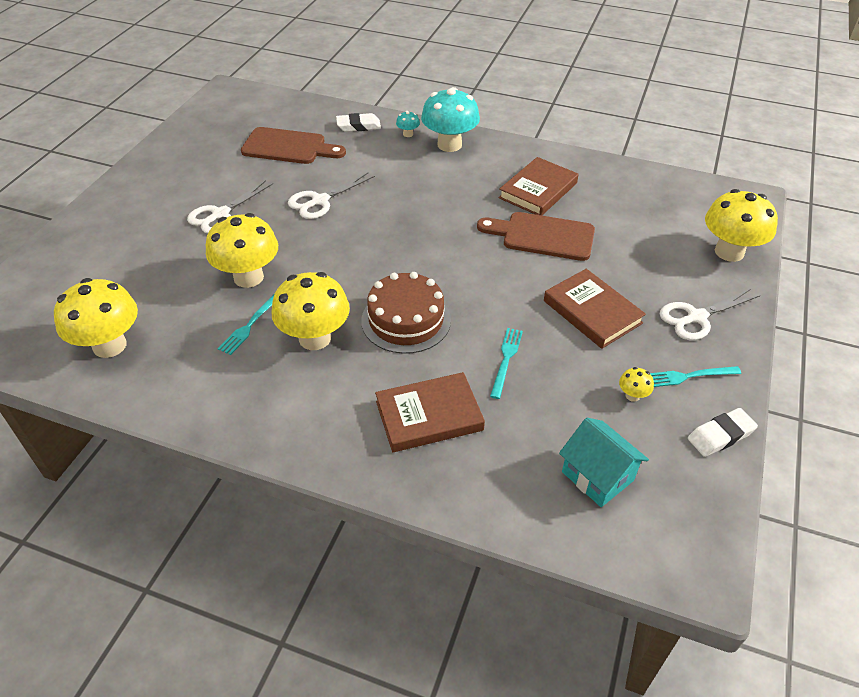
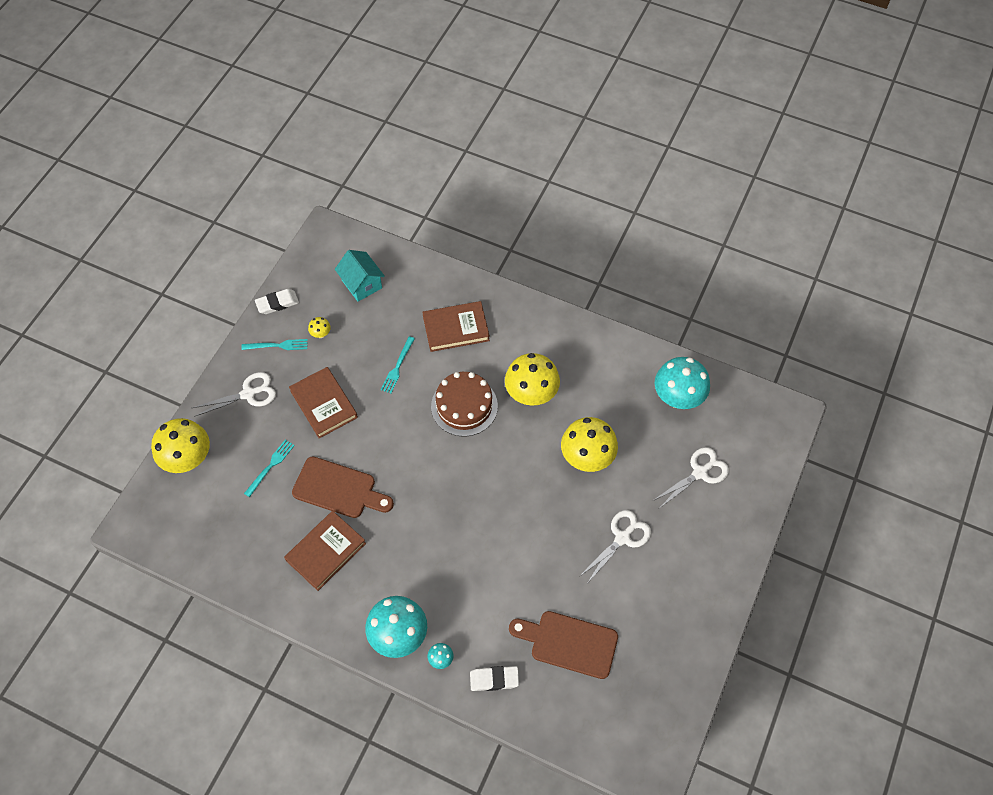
camera: 175 degrees left, 15 degrees up
yellow mushroom [54,278,138,358] -> turquoise mushroom [655,357,710,409]
turquoise fork [218,295,274,355] -> turquoise fork moved to [244,439,295,497]
white scissors [288,173,375,219] -> white scissors moved to [653,447,729,508]

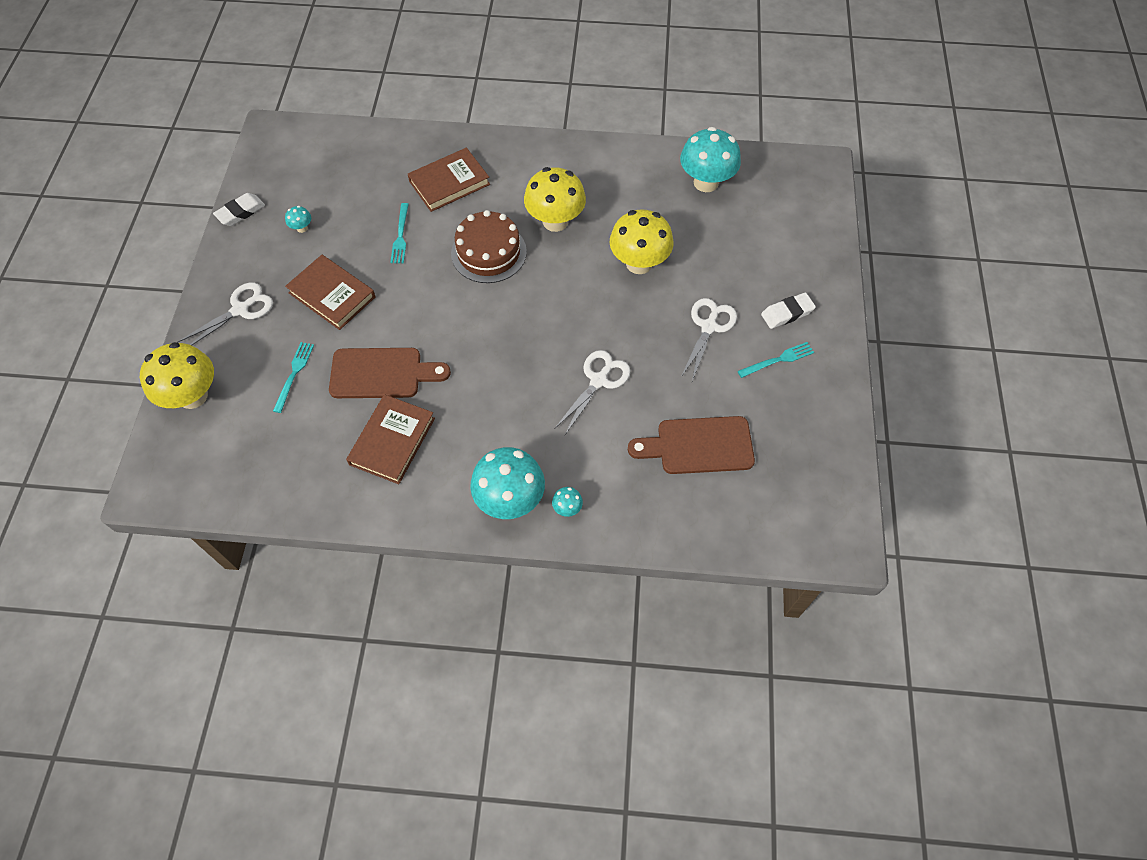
camera: 20 degrees left, 0 degrees up
turquoise fork [241,339,308,350] -> turquoise fork moved to [738,342,814,378]
yellow mushroom [308,317,331,338] -> turquoise mushroom [285,206,311,233]
turquoise house [335,250,385,302] -> none
white eraser [470,666,519,691] -> white eraser moved to [761,293,816,329]
white scissors [653,447,729,508] -> white scissors moved to [555,350,631,435]

